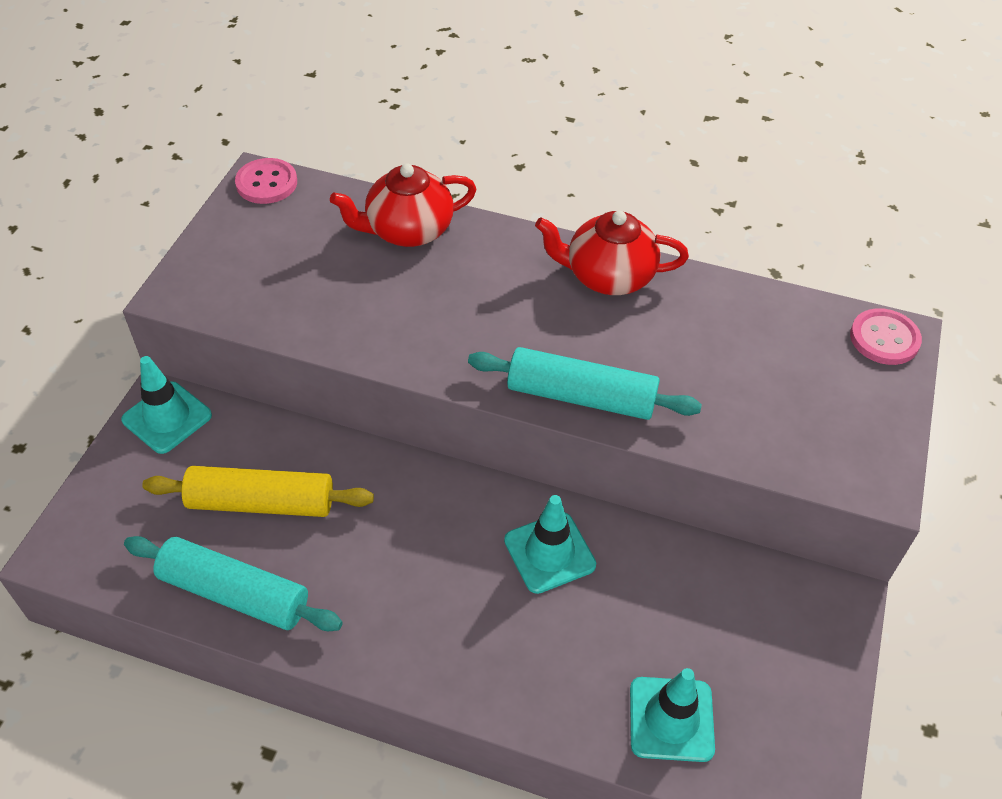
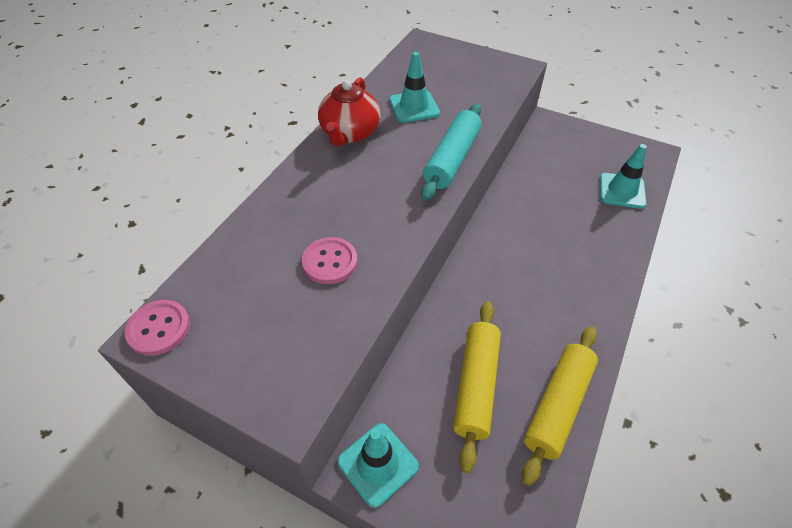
camera: 80 degrees left, 0 degrees up
turquoise rolling pin [124,536,343,631] -> yellow rolling pin [522,326,598,486]
red teapot [330,163,477,247] -> none
turquoise traffic cone [504,495,596,594] -> turquoise traffic cone moved to [389,52,440,123]
pink button [850,308,922,365] -> pink button moved to [302,237,357,284]

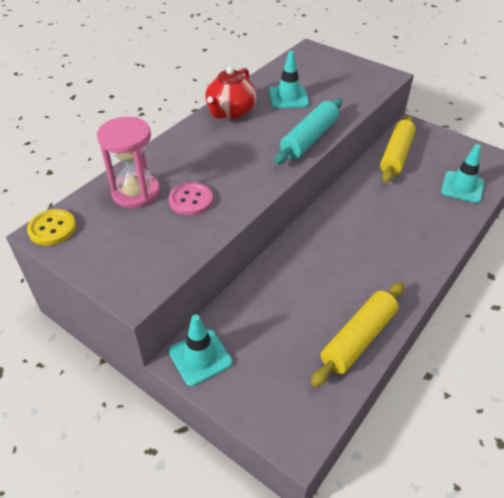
camera: 10 degrees right, 5 degrees down
pink button [125,300,190,356] -> yellow button [27,209,76,246]
yellow rolling pin [453,301,501,473] -> yellow rolling pin moved to [380,115,416,183]
none -> pink hourglass [97,117,160,208]

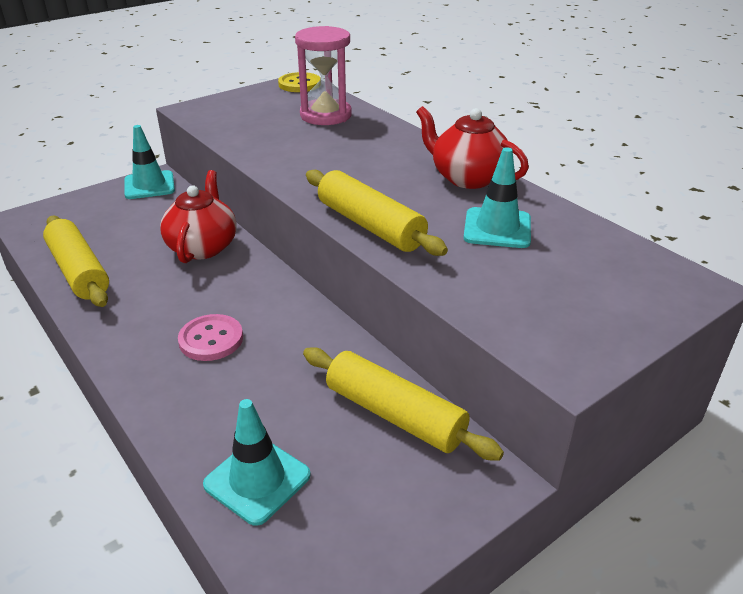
camera: 105 degrees right, 10 degrees down
pink button [169,182,213,216] -> pink button moved to [178,314,243,361]
turquoise rolling pin [274,98,342,164] -> yellow rolling pin [306,170,448,256]
none -> red teapot [160,170,237,263]

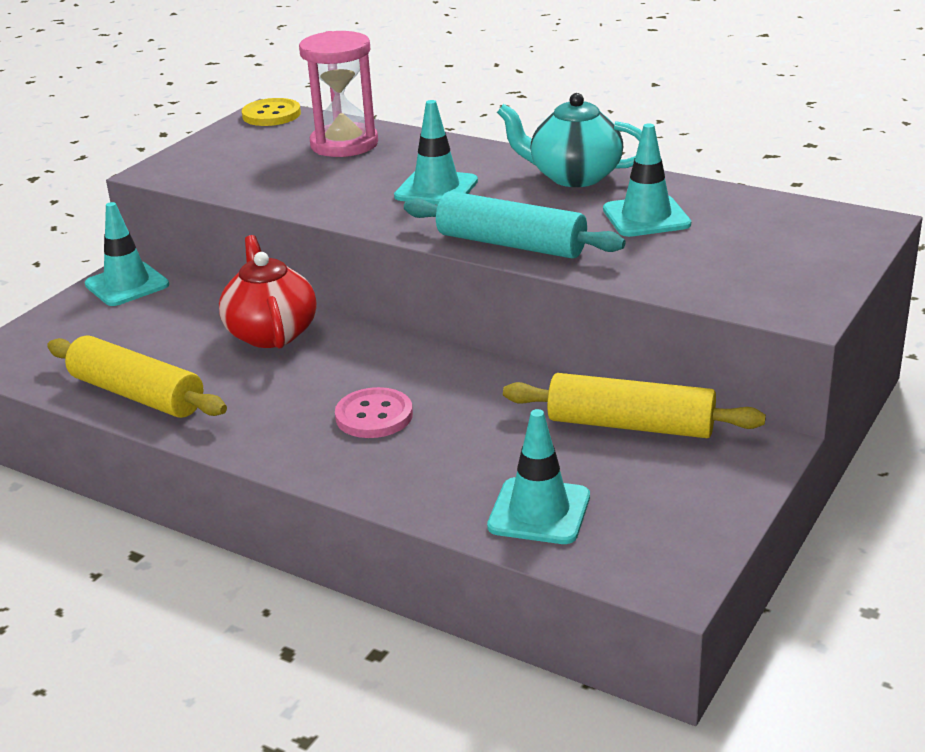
camera: 20 degrees left, 5 degrees down
yellow rolling pin [306,170,448,256] -> turquoise rolling pin [404,191,625,258]
red teapot [416,106,529,189] -> turquoise teapot [497,93,642,187]
none -> turquoise traffic cone [394,100,478,205]

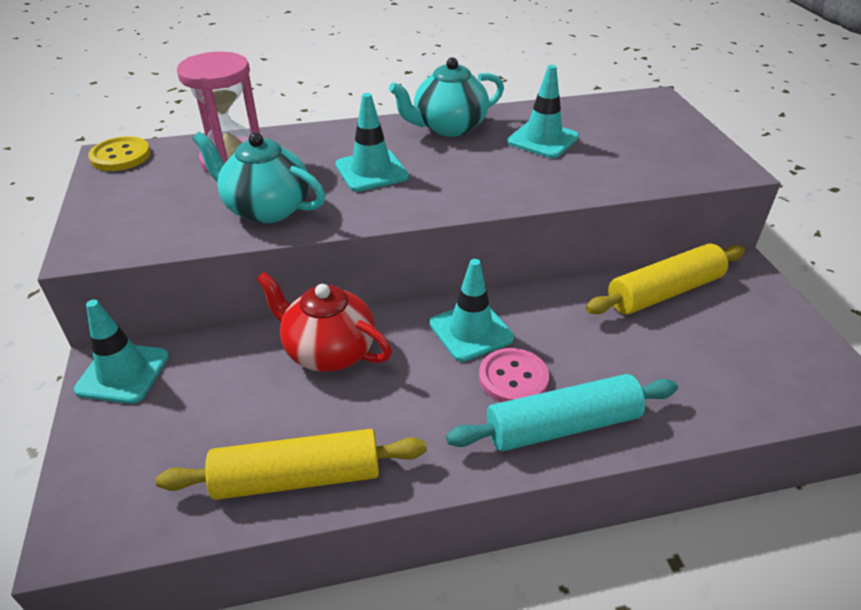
camera: 45 degrees left, 10 degrees up
turquoise rolling pin [404,191,625,258] -> turquoise rolling pin moved to [446,374,678,451]
turquoise traffic cone [487,409,590,544] -> turquoise traffic cone moved to [430,259,514,362]
none -> turquoise teapot [193,132,325,223]

